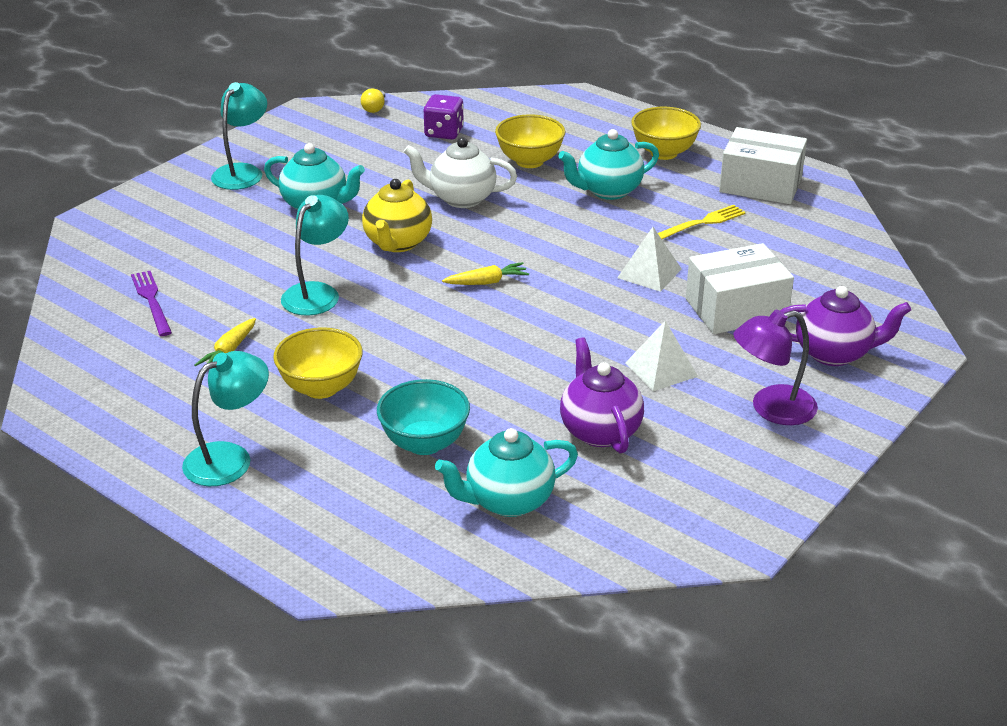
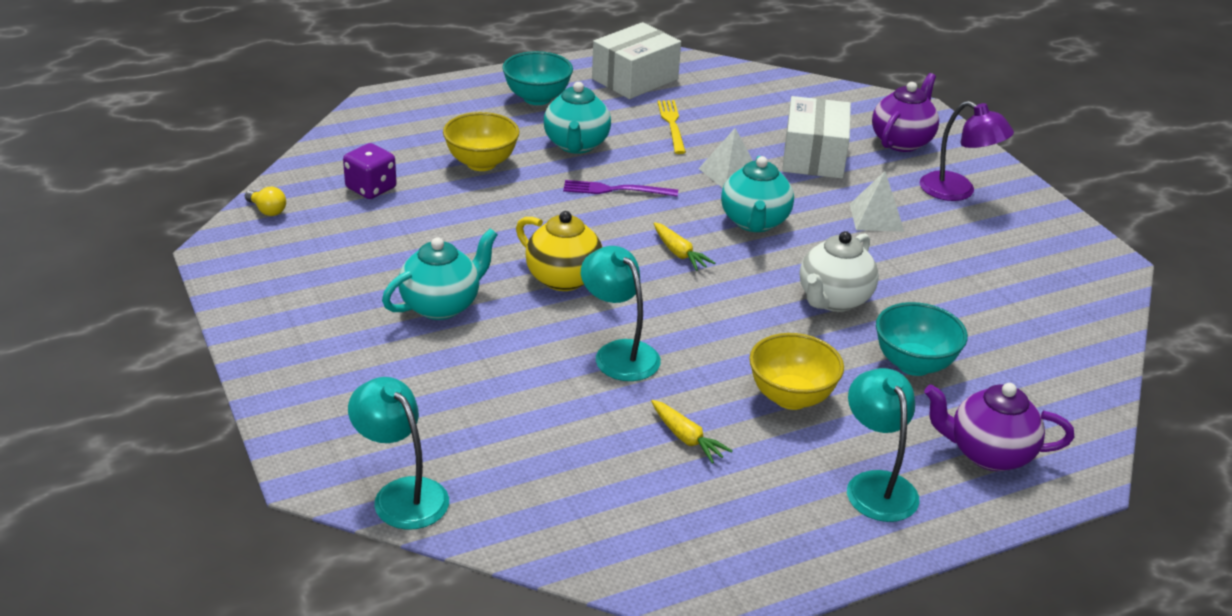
camera: 65 degrees left, 0 degrees up
purple fork [131,271,172,336] -> purple fork moved to [563,180,678,197]
turquoise lamp [211,82,267,190] -> turquoise lamp moved to [348,377,449,530]
white teapot [404,137,517,208] -> white teapot moved to [800,231,879,312]
turquoise teapot [435,428,578,517] -> turquoise teapot moved to [721,156,794,232]
yellow carrot [442,262,529,285] -> yellow carrot turned 135 degrees clockwise [653,222,715,271]
purple teapot [560,337,644,453] -> purple teapot moved to [924,383,1075,471]
yellow bowl [631,107,701,160] -> turquoise bowl [502,51,573,105]
purple lamp [733,310,818,425] -> purple lamp turned 60 degrees counterclockwise [919,101,1014,201]

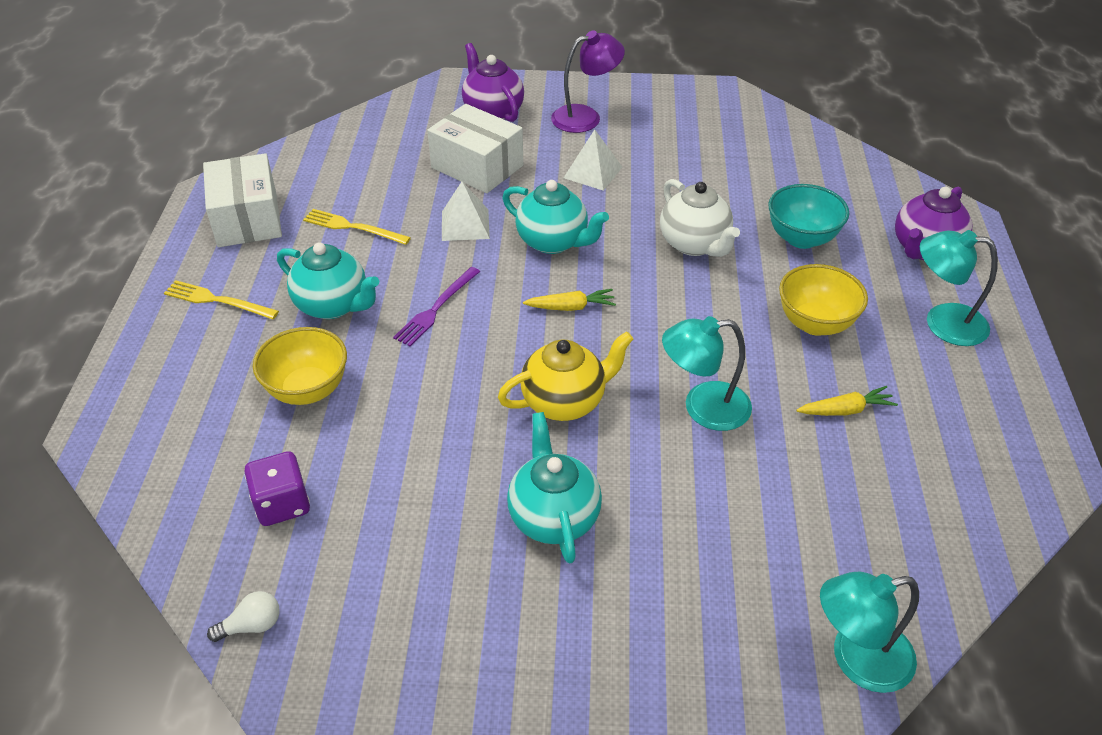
camera: 60 degrees left, 10 degrees up
yellow light bulb [245,187,286,216] -> white light bulb [207,591,280,642]
turquoise bowl [502,51,573,105] -> yellow fork [164,280,279,319]

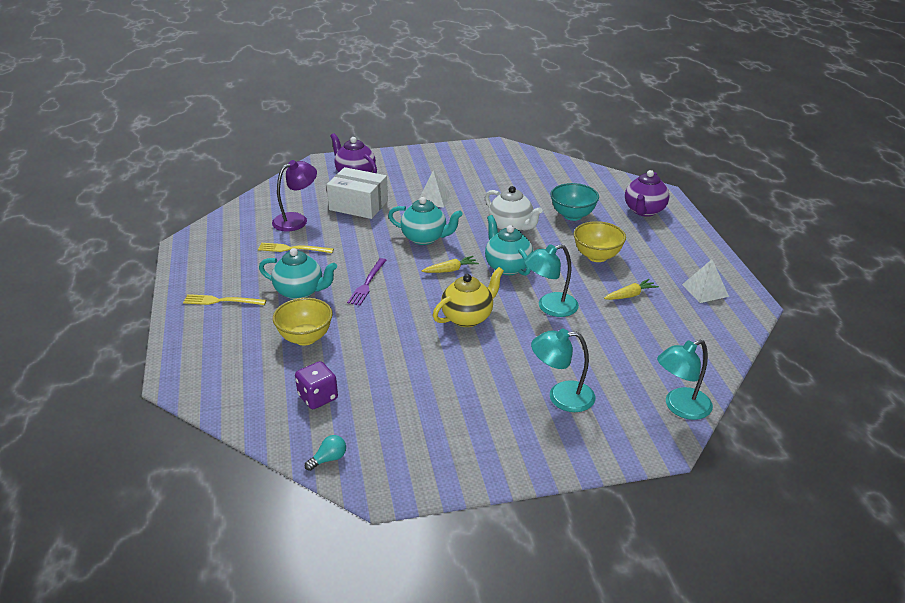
camera: 15 degrees left, 10 degrees down
white box [203,153,282,247] -> none
white light bulb [207,591,280,642] -> turquoise light bulb [305,435,346,471]
white pyramid [442,181,490,241] -> white pyramid moved to [682,259,729,303]
turquoise teapot [507,412,602,564] -> turquoise teapot moved to [485,215,533,276]
purple lamp [551,30,625,133] -> purple lamp moved to [272,160,317,231]
turquoise lamp [920,230,998,346] -> turquoise lamp moved to [531,329,595,412]

